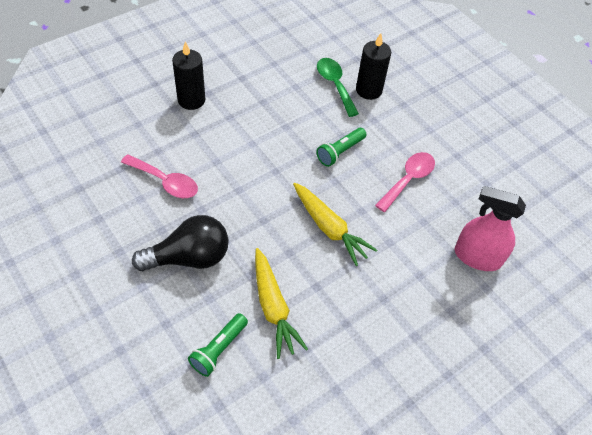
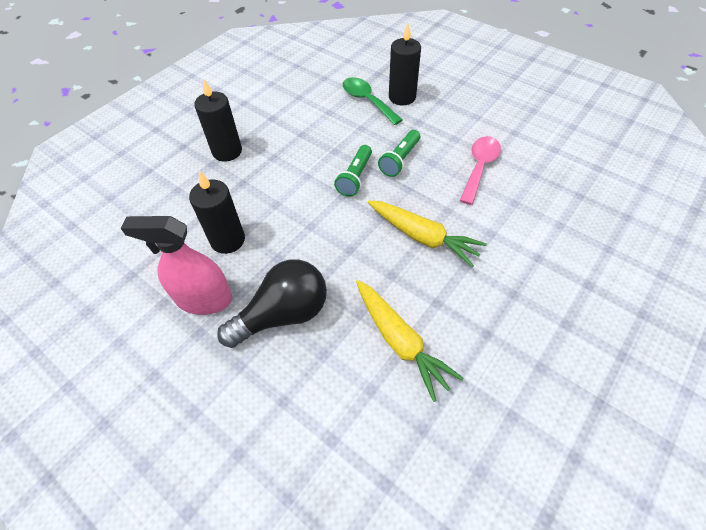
camera: 10 degrees left, 0 degrees up
pink spoon [121,154,198,198] -> black candle [189,171,245,254]
green flashlight [188,313,248,377] -> green flashlight moved to [334,145,372,197]
pink spray bottle [455,186,526,271] -> pink spray bottle moved to [121,216,233,315]

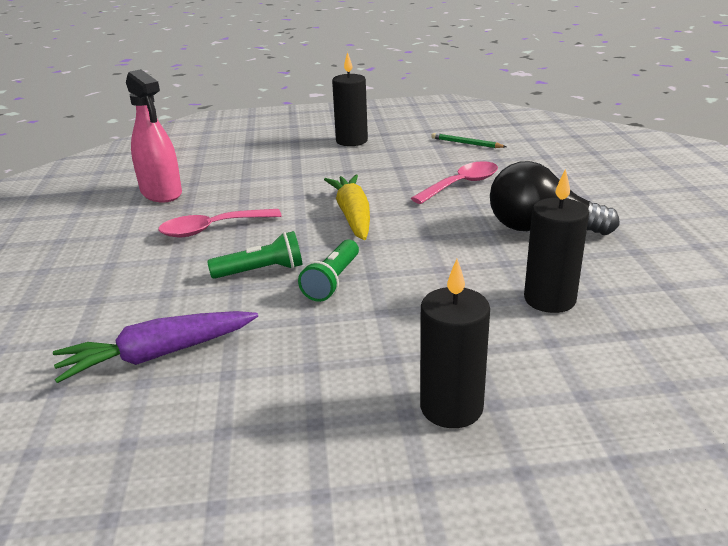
camera: 135 degrees left, 25 degrees down
pink spray bottle [121,216,233,315] -> pink spray bottle moved to [126,69,182,202]
green flashlight [334,145,372,197] -> green flashlight turned 135 degrees clockwise [298,239,359,302]
green spoon [343,77,403,125] -> purple carrot [53,311,258,383]
yellow carrot [356,280,464,402] -> pink spoon [411,161,498,204]
black candle [389,23,421,105] -> black candle moved to [332,52,368,146]
none -> green pencil [431,133,506,148]

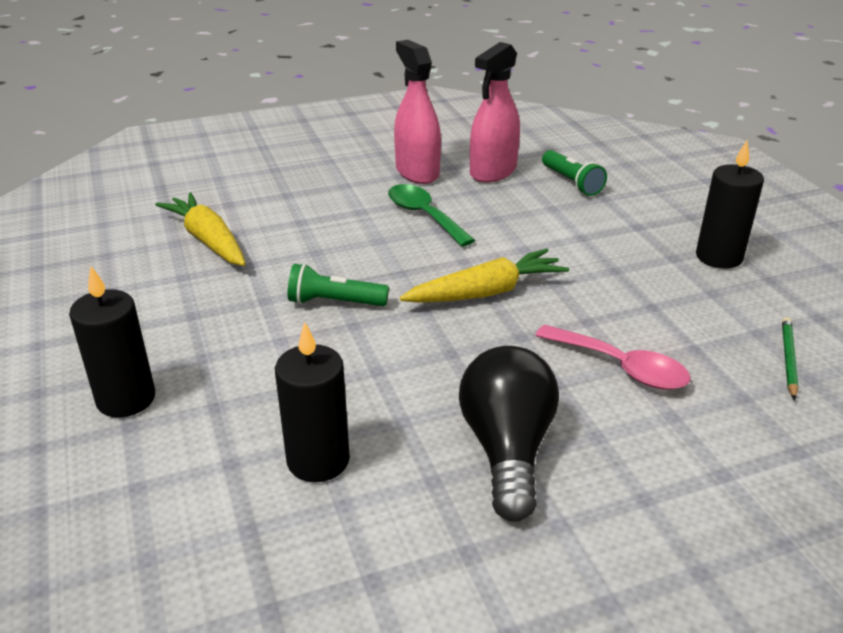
camera: 75 degrees right, 5 degrees up
purple carrot [53,311,258,383] -> yellow carrot [155,192,246,266]
pink spoon [158,209,281,238] -> green spoon [388,184,475,247]
green flashlight [207,231,302,279] -> green flashlight moved to [542,150,607,196]
none -> pink spray bottle [394,40,441,184]

